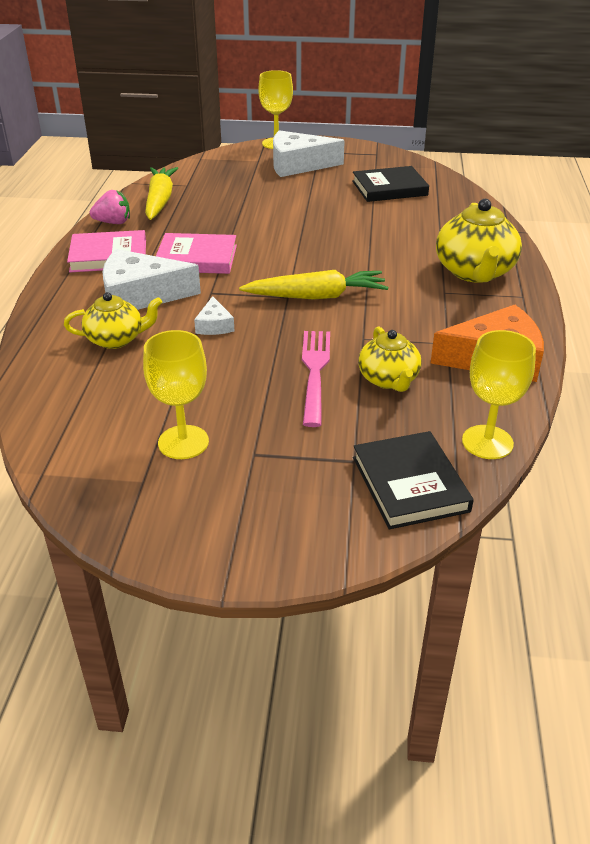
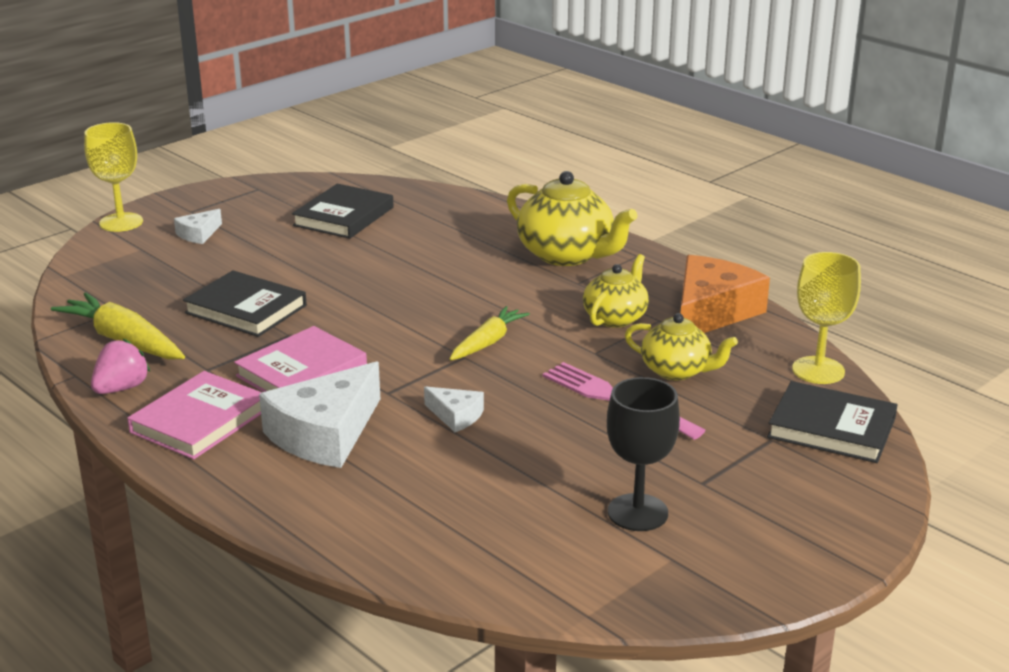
camera: 50 degrees left, 10 degrees down
yellow teapot [64,292,162,349] -> yellow teapot moved to [583,254,649,328]
yellow goblet [143,330,209,459] -> black goblet [607,377,680,531]
yellow carrot [239,270,388,299] -> yellow carrot [450,306,530,360], size x0.66
white cheese [273,130,345,177] -> white cheese [174,209,222,244], size x0.48
none -> black book [183,270,307,337]

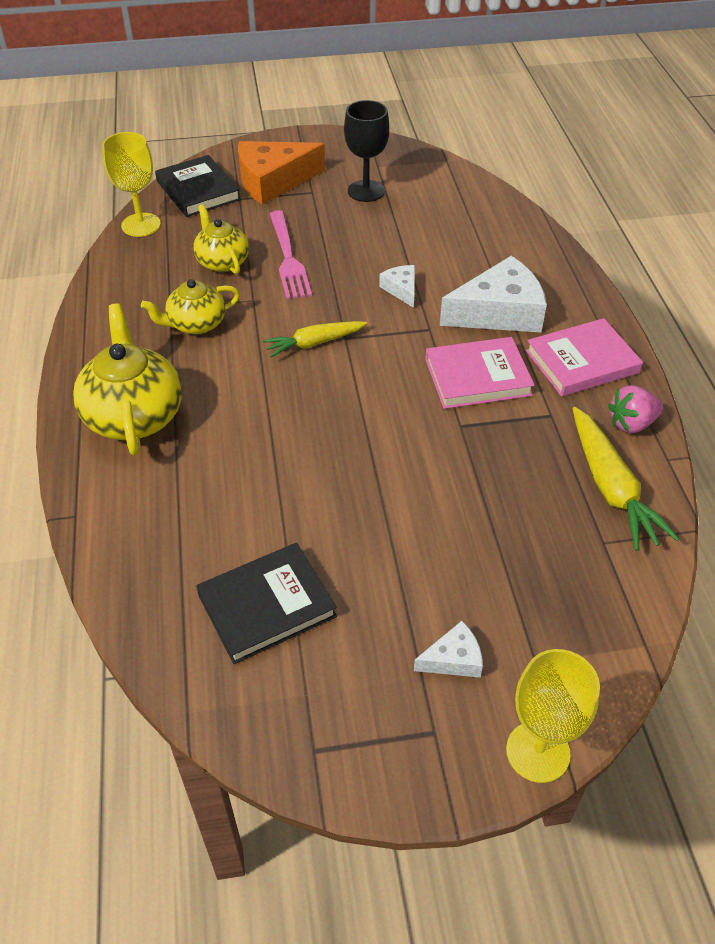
camera: 145 degrees left, 20 degrees up
black book [183,270,307,337] -> none
orange cheese [680,255,770,333] -> orange cheese moved to [238,141,325,205]

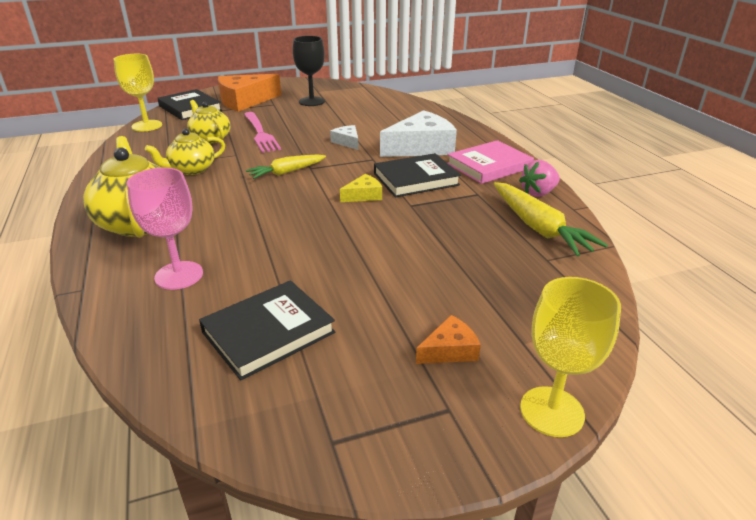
camera: 10 degrees left, 15 degrees down
white cheese [414,621,483,678] -> orange cheese [416,315,481,364]
pink book [425,337,535,409] -> black book [374,153,461,197]
none -> pink goblet [127,167,203,290]
none -> yellow cheese [340,174,382,202]

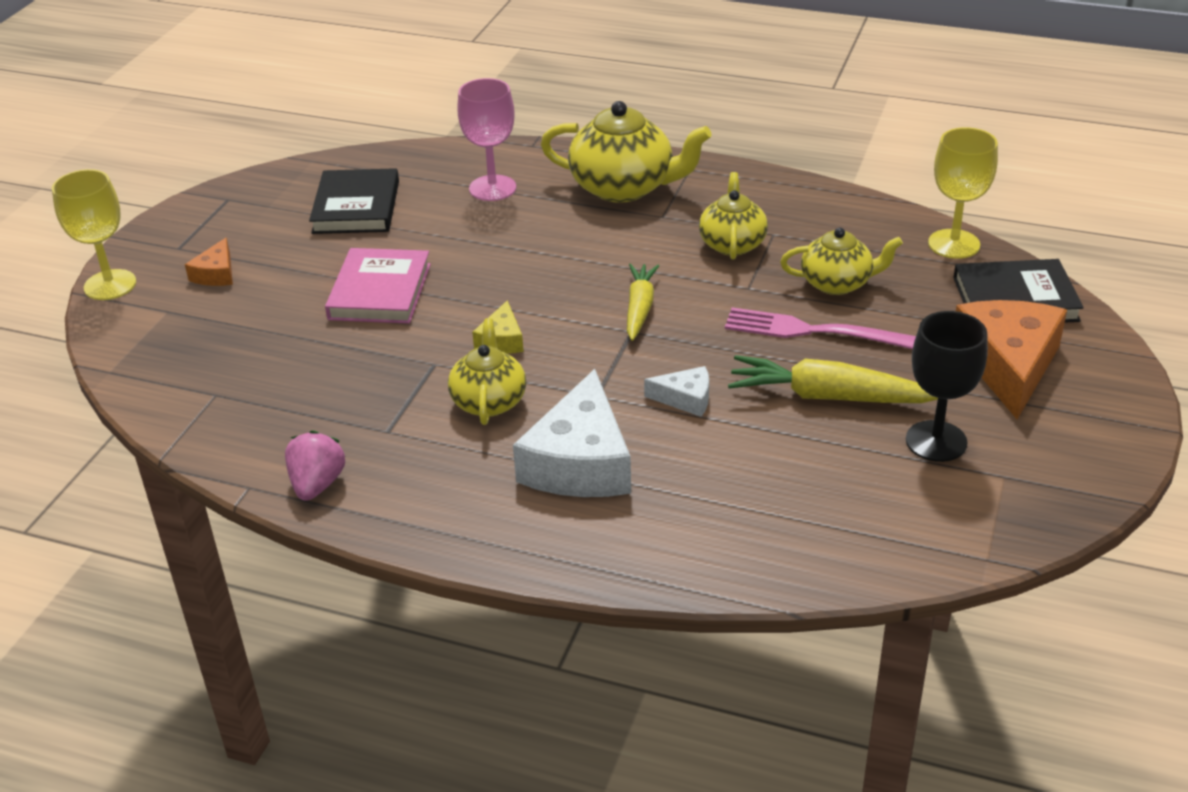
camera: 130 degrees right, 5 degrees up
black book [374,153,461,197] -> yellow teapot [448,318,526,425]
pink book [447,140,534,184] -> pink book moved to [325,248,431,324]
yellow carrot [494,182,608,257] -> yellow carrot moved to [728,355,938,403]

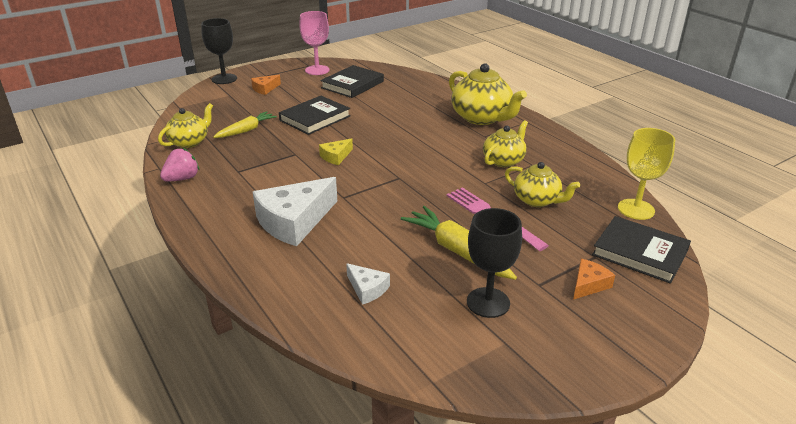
camera: 35 degrees right, 5 degrees down
yellow goblet [52,169,136,300] -> black goblet [201,18,237,84]
pink book [325,248,431,324] -> black book [279,96,351,135]
yellow teapot [448,318,526,425] -> yellow teapot moved to [158,103,213,148]
pink goblet [457,78,516,201] -> pink goblet moved to [299,11,330,75]
yellow carrot [627,264,659,341] -> yellow carrot moved to [213,111,277,138]
white cheese [644,366,709,417] -> white cheese moved to [346,263,390,305]
orange cheese [956,300,1067,419] -> orange cheese [573,259,615,300], size x0.48

